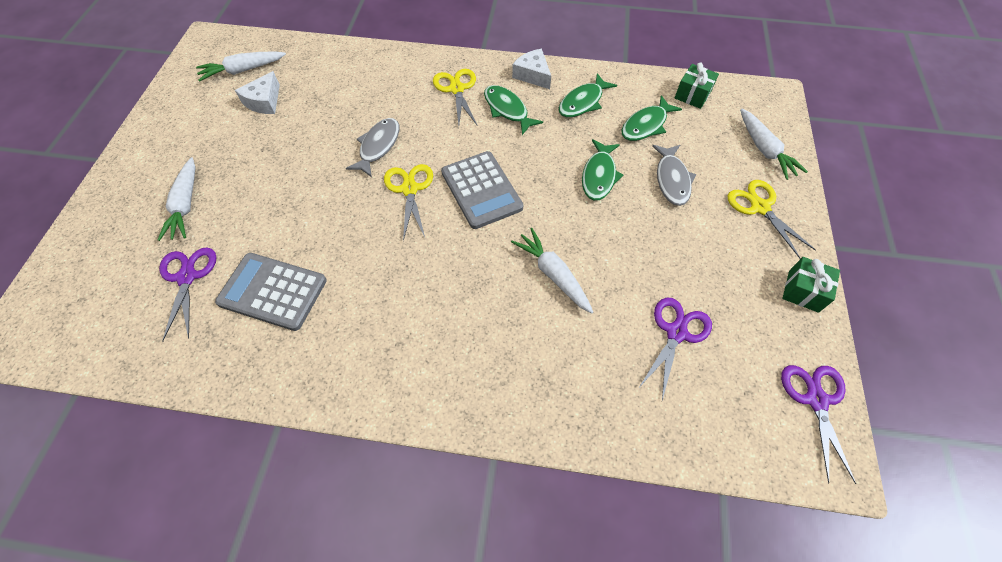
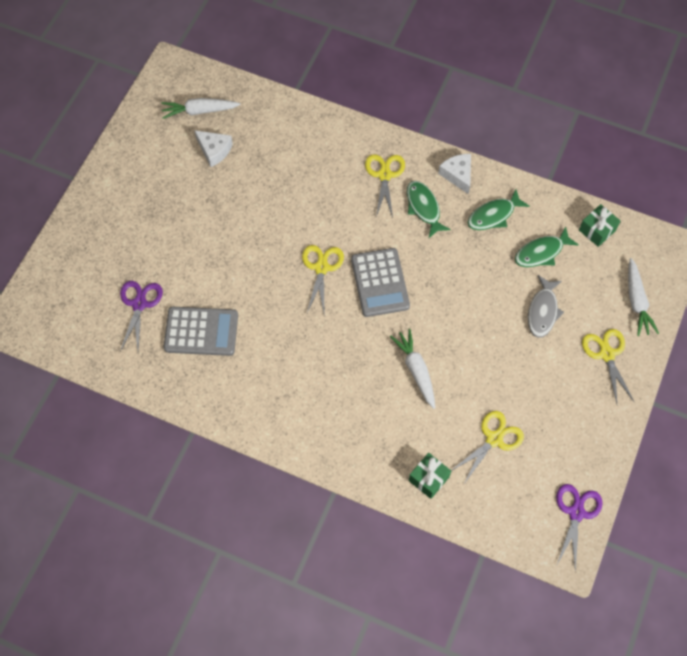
camera: 15 degrees right, 5 degrees up
white carrot [158,157,196,241] -> none
grey calculator [215,253,327,331] -> grey calculator turned 150 degrees clockwise [164,307,238,356]
white cheese [235,71,280,114] -> white cheese turned 90 degrees counterclockwise [194,130,233,167]
grey fish [346,118,399,177] -> none
green fish [582,139,623,200] -> none
purple scissors [640,298,712,400] -> yellow scissors [451,411,524,484]
green gift [782,257,840,313] -> green gift moved to [409,453,451,499]

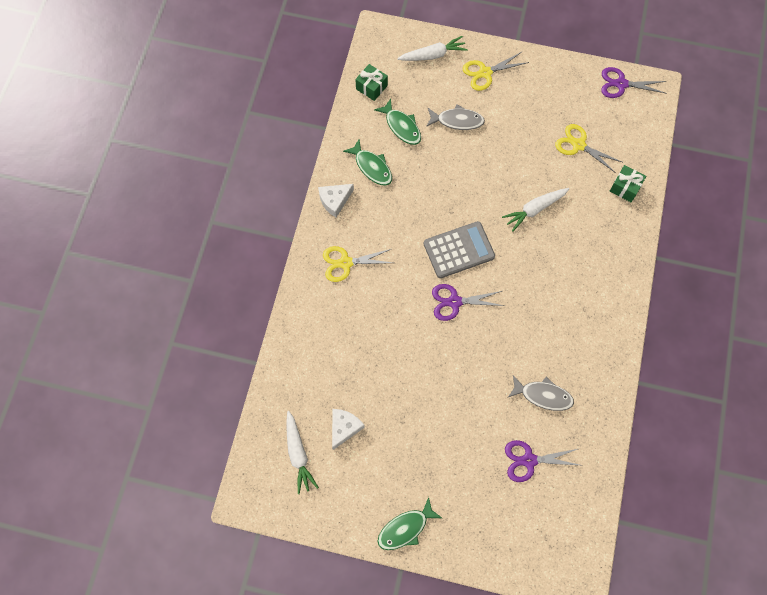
camera: 100 degrees left, 5 degrees up
grey calculator [164,307,238,356] -> grey fish [508,375,574,411]
yellow scissors [302,245,344,313] -> purple scissors [432,284,504,321]
green fish [407,181,451,238] -> green fish moved to [378,497,442,550]

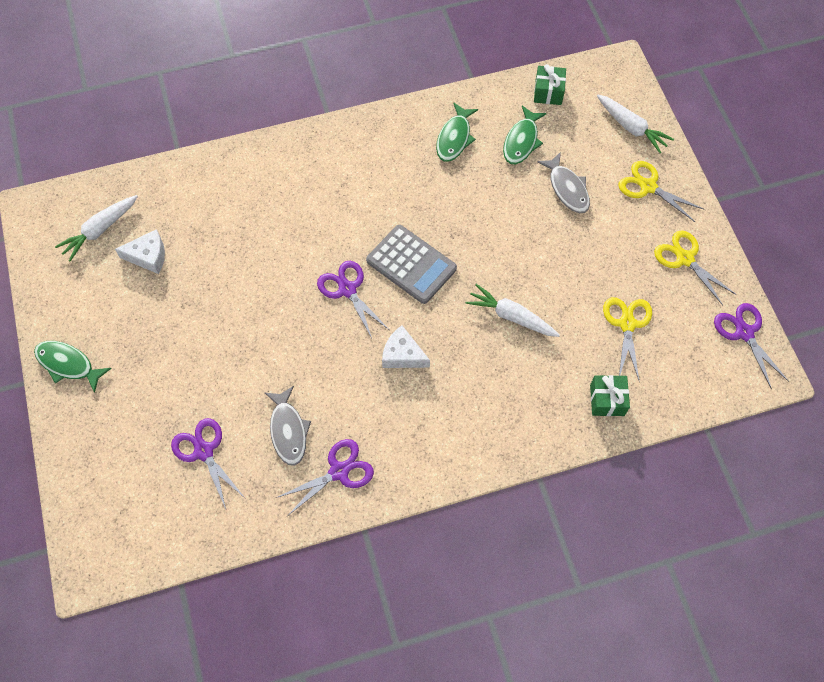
camera: 60 degrees right, 5 degrees down
white cheese [318,184,354,217] -> white cheese moved to [382,325,430,368]
yellow scissors [323,246,393,282] -> yellow scissors moved to [654,230,737,305]
none -> purple scissors [276,439,374,515]

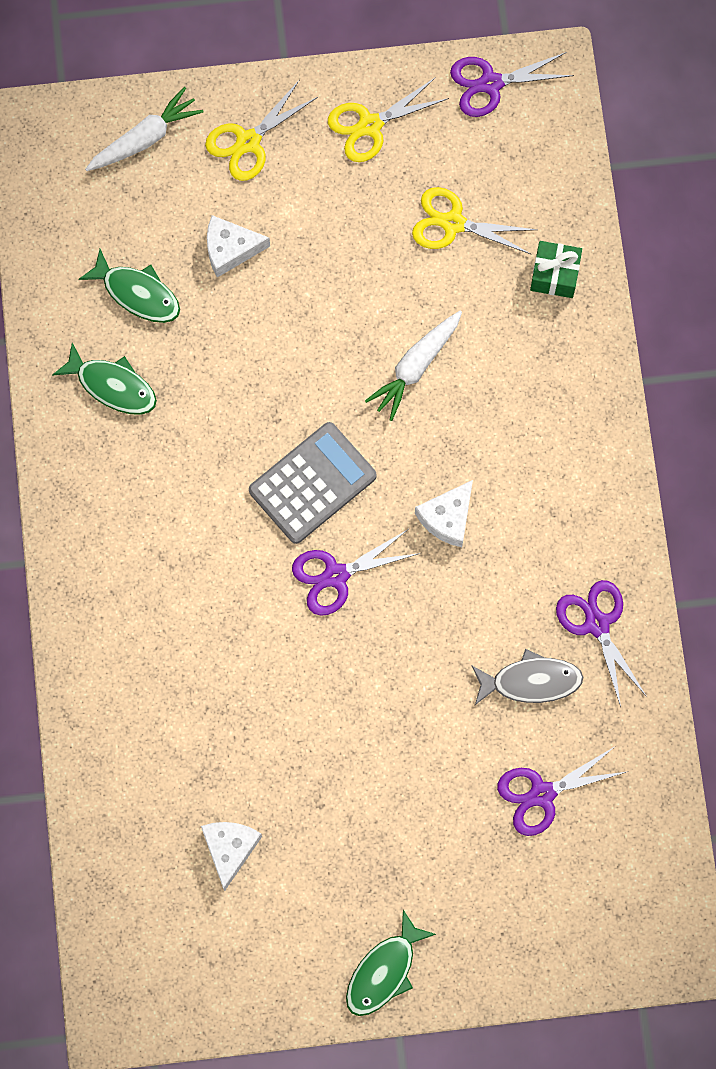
camera: 80 degrees left, 10 degrees up
white carrot [55,195,138,261] -> none
green gift [534,64,566,105] -> none
grey fish [537,152,590,213] -> white cheese [207,215,270,278]

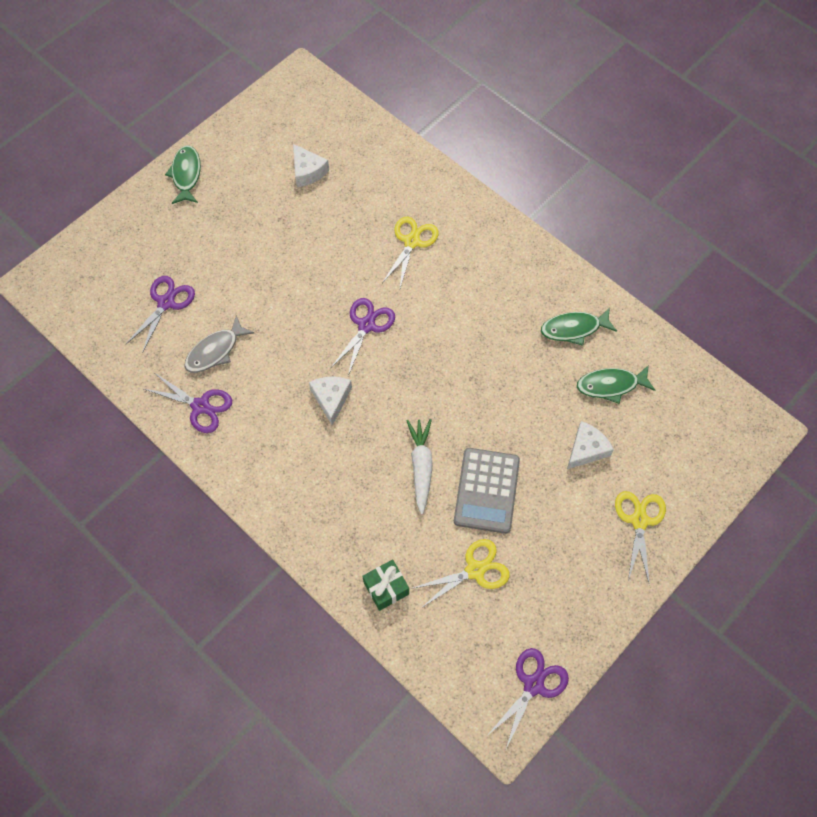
camera: 140 degrees right, 10 degrees down
white carrot [85,87,203,171] -> none
grey calculator [249,422,377,544] -> grey calculator moved to [454,448,520,534]
yellow scissors [328,77,449,162] -> yellow scissors moved to [382,217,439,288]

